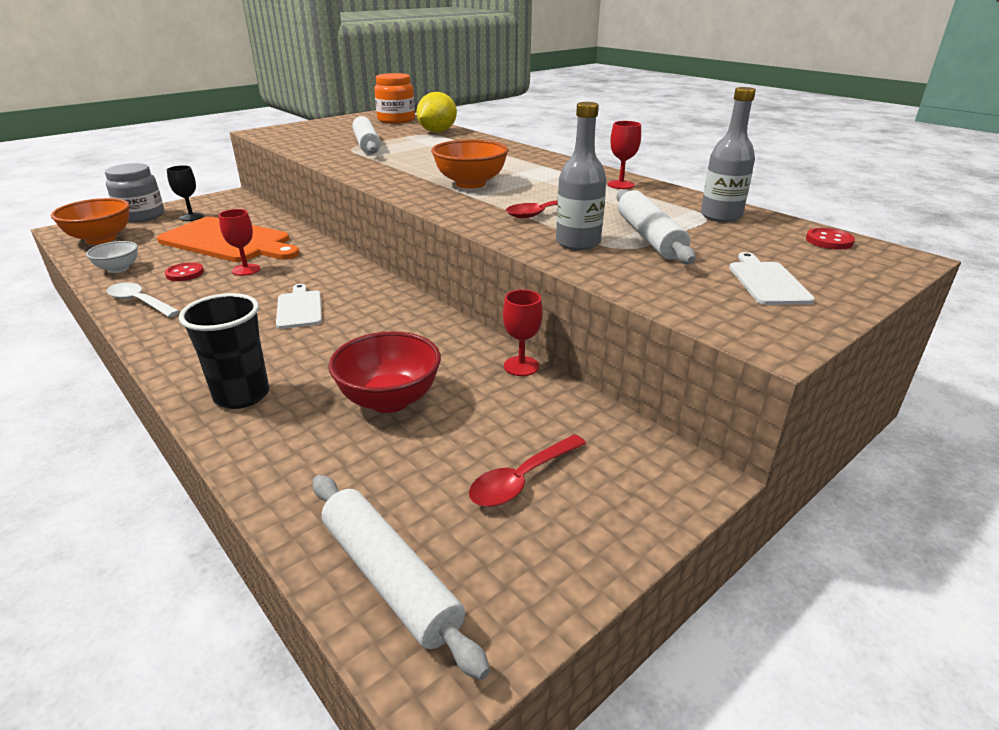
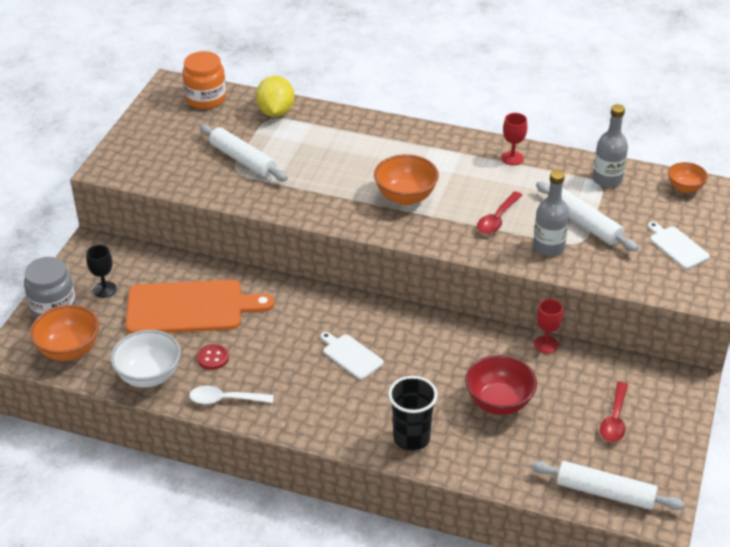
camera: 30 degrees left, 10 degrees up
white bowl [86,241,138,273] -> white bowl [110,330,181,388], size x1.64
red goblet [219,209,260,276] -> none
red button [806,228,855,250] -> orange bowl [668,162,708,193]

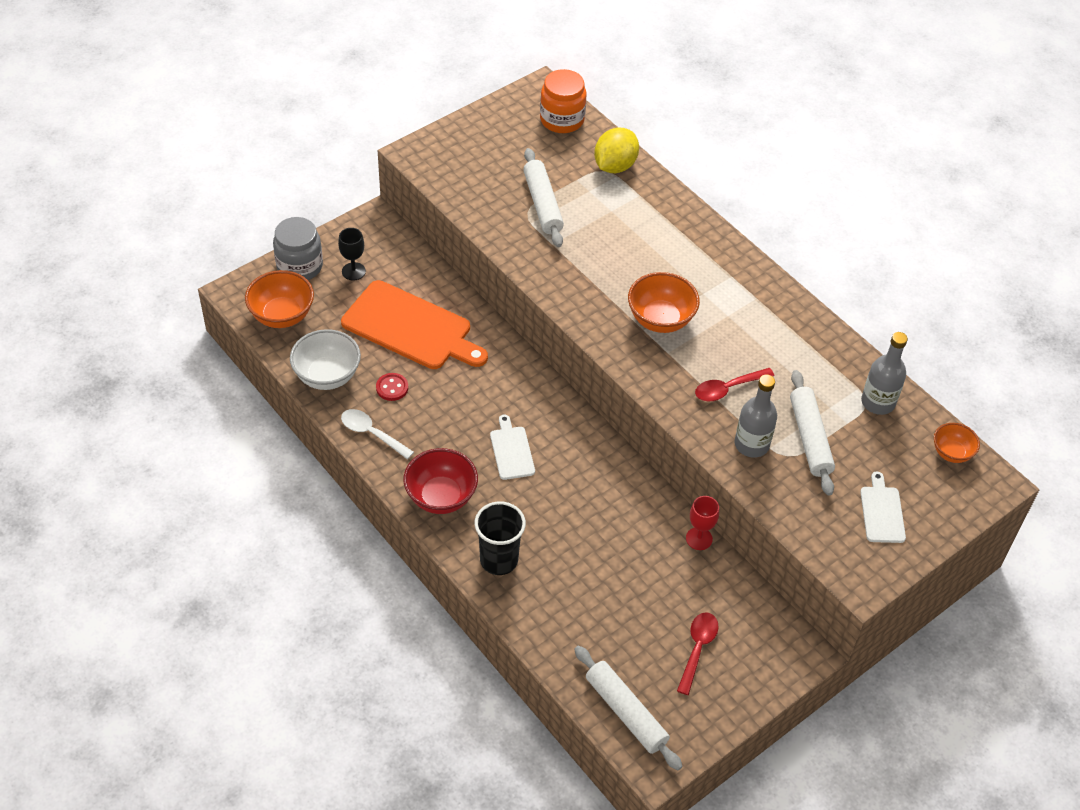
camera: 30 degrees right, 10 degrees up
red bowl [465,355,537,415] -> red bowl moved to [404,448,478,514]
red goblet [501,113,527,165] -> none
red spoon [600,382,628,442] -> red spoon turned 150 degrees clockwise [677,612,719,695]

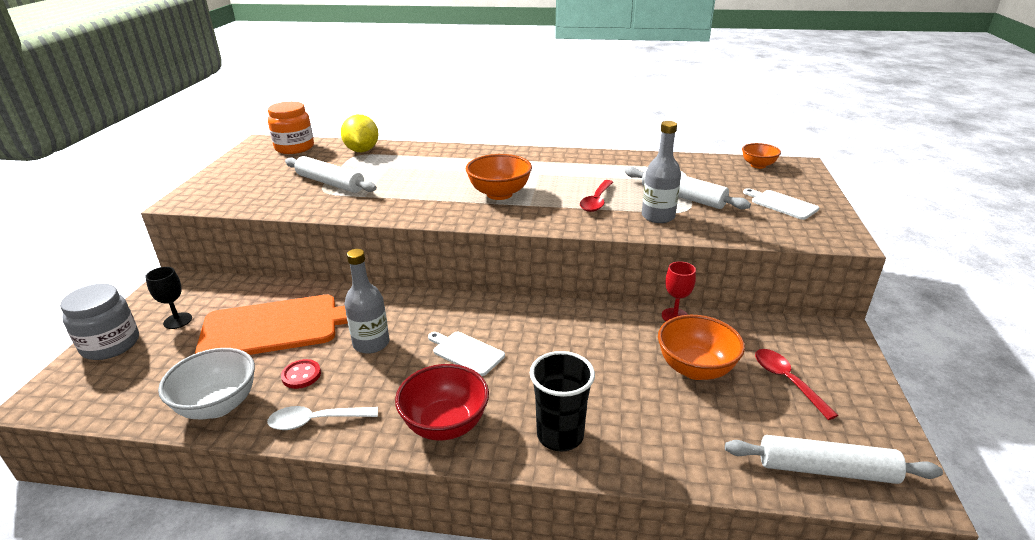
camera: 40 degrees left, 20 degrees down
orange bowl [245,270,314,328] -> orange bowl moved to [658,315,745,380]
grey bottle [861,332,908,415] -> grey bottle moved to [345,249,389,354]

